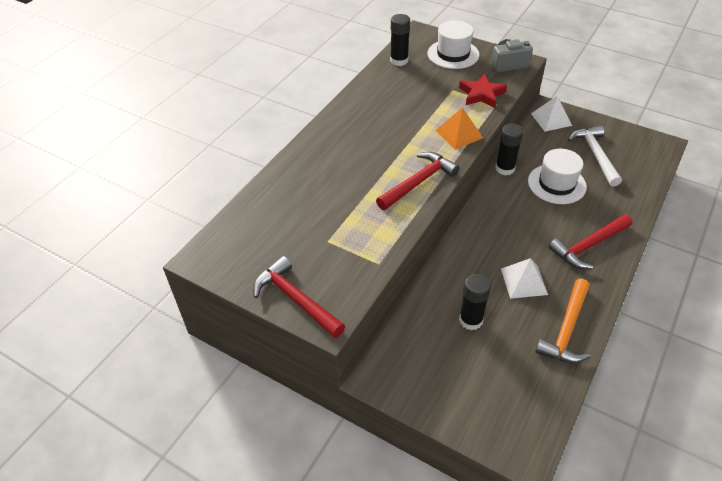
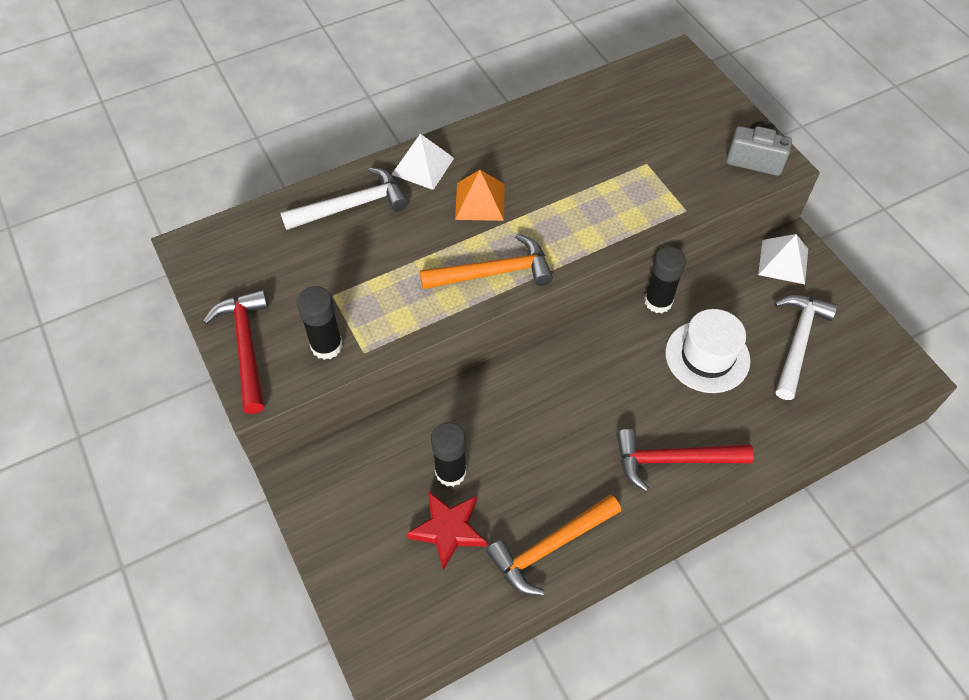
camera: 30 degrees right, 10 degrees up
red hammer [376,152,459,210] -> orange hammer [420,234,553,289]
black glue stick [390,14,410,66] -> black glue stick moved to [297,286,343,360]
white hat [427,20,479,69] -> none
orange pyramid [435,107,483,150] -> orange pyramid moved to [455,170,505,221]
red star [459,74,507,108] -> red star moved to [406,491,487,570]
white pyramid [501,258,548,299] -> white pyramid moved to [391,134,454,190]
none -> white hammer [280,167,408,230]

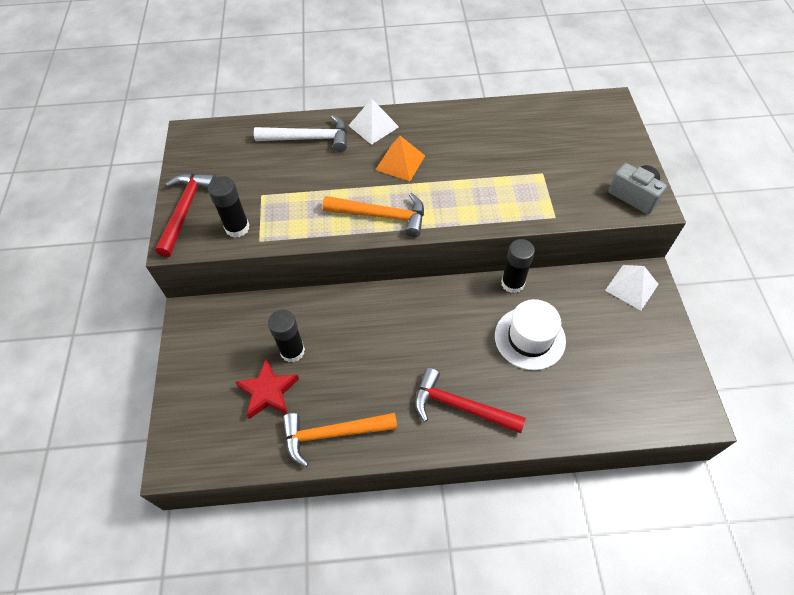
camera: 25 degrees right, 0 degrees up
white hammer [774,295,838,400] -> none

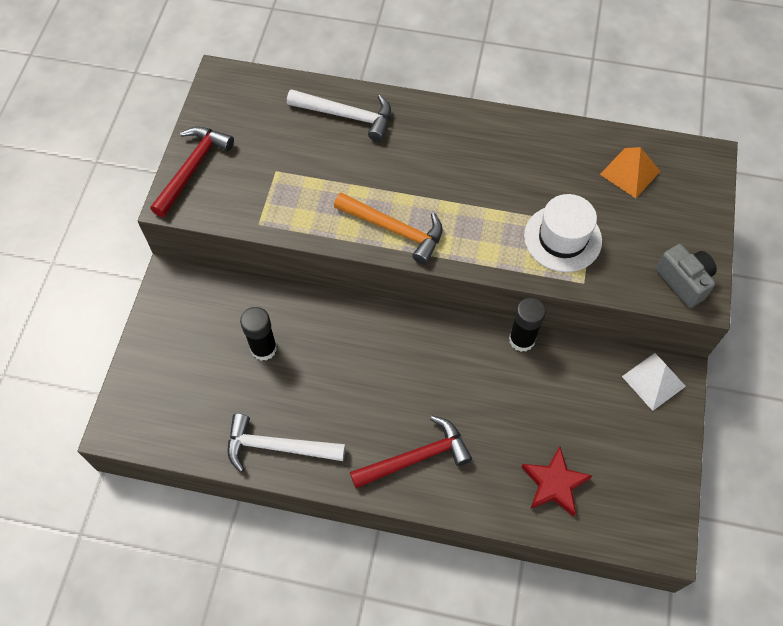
camera: 15 degrees right, 5 degrees up
black glue stick [208,176,249,238] -> none
red star [235,358,299,419] -> red star moved to [521,447,592,517]
orange hammer [283,413,397,467] -> white hammer [228,414,346,472]
white pyramid [348,99,399,145] -> none
orange pyramid [376,136,425,181] -> orange pyramid moved to [600,147,660,198]
red hammer [415,368,526,433] -> red hammer turned 120 degrees clockwise [350,416,472,488]
white hat [495,299,566,370] -> white hat moved to [524,194,602,272]

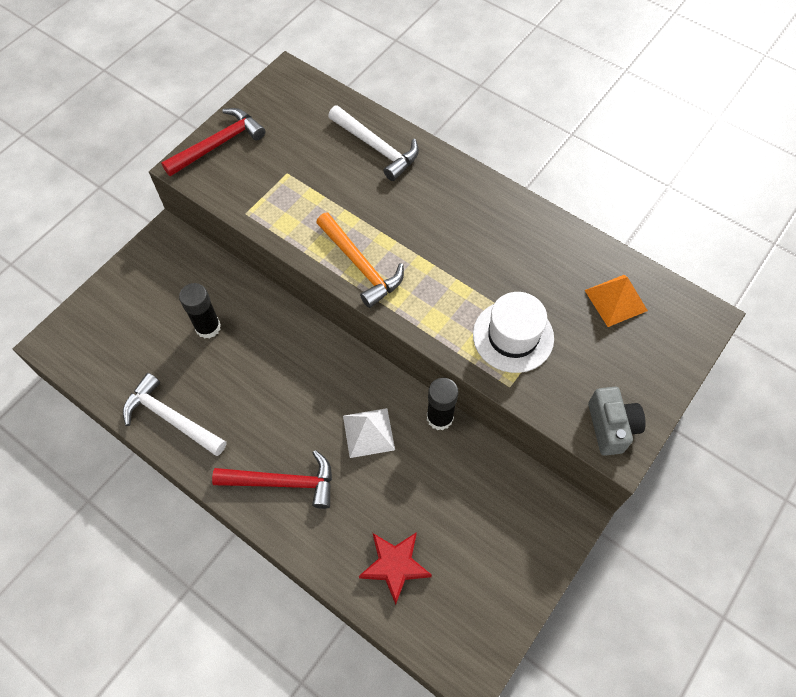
camera: 25 degrees right, 0 degrees up
white pyramid [622,353,686,411] -> white pyramid moved to [343,408,395,458]

